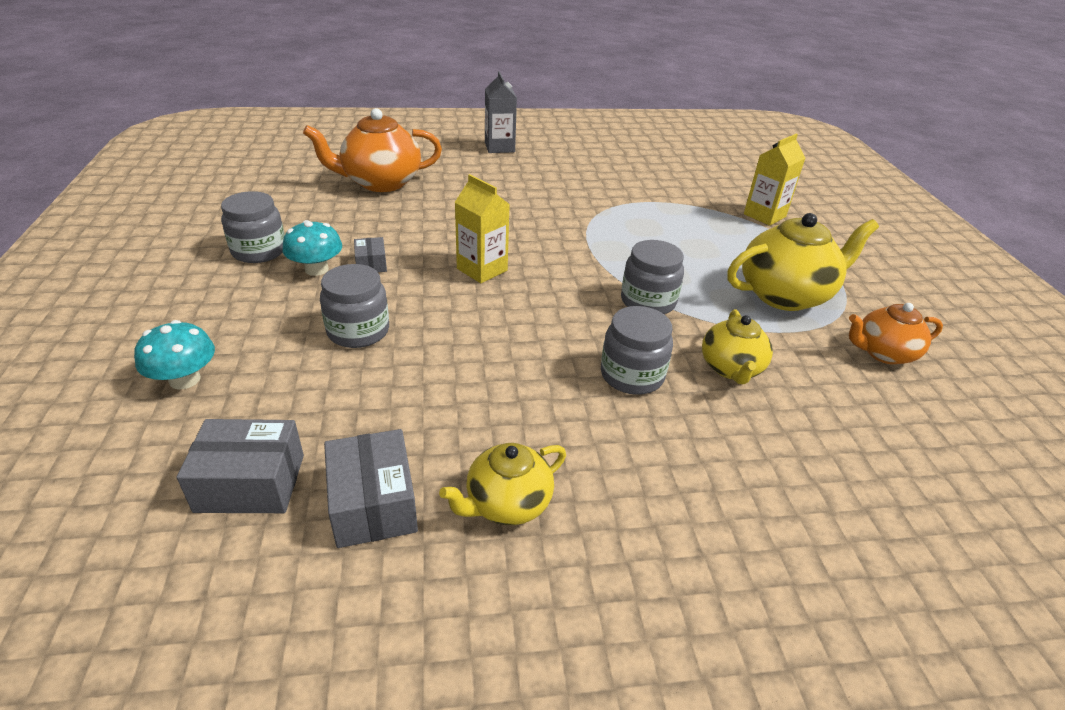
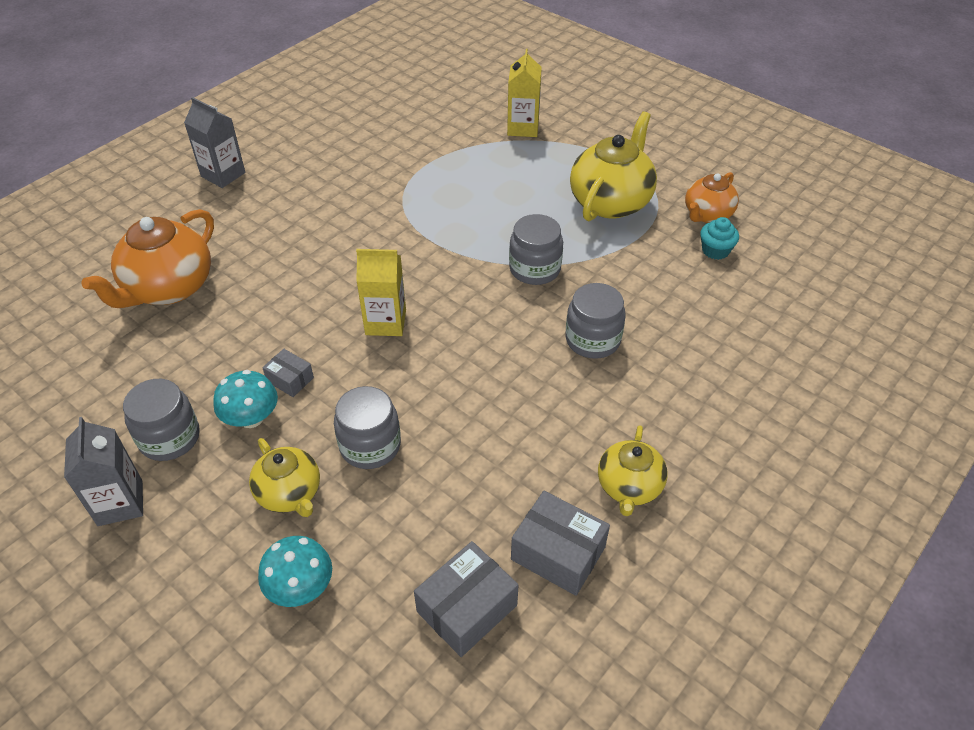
camera: 40 degrees left, 10 degrees up
yellow teapot [702,309,773,384] -> yellow teapot moved to [249,438,320,517]
none -> grey carton [64,417,143,526]
none -> turquoise cupcake [700,217,739,260]

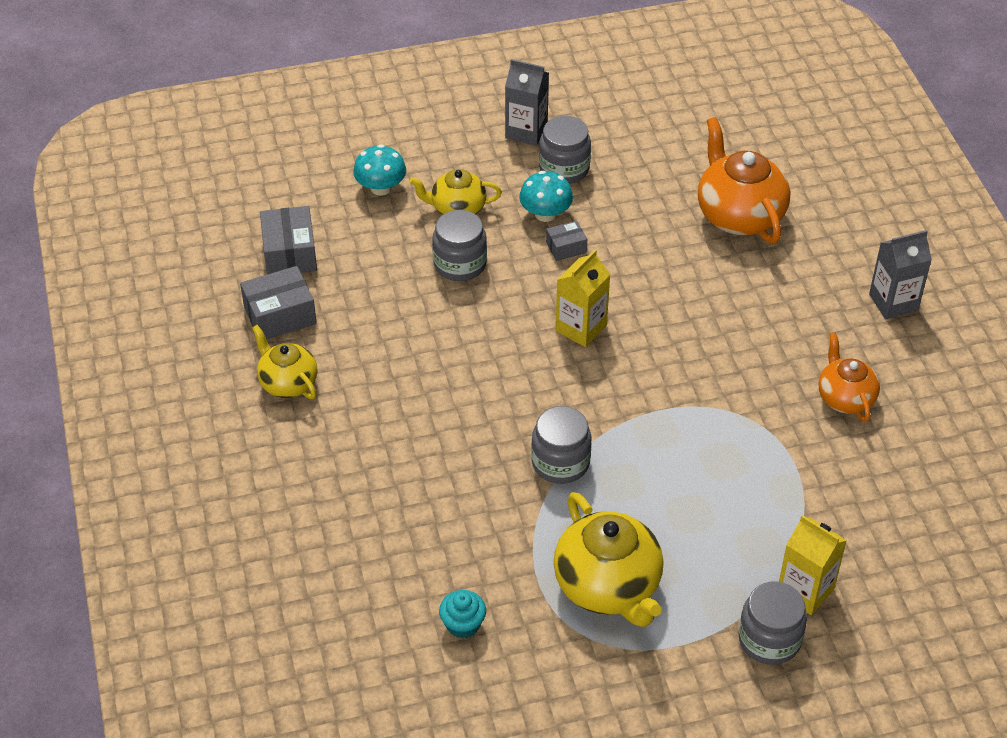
camera: 125 degrees right, 0 degrees up
grey jar [565,283,626,359] -> grey jar moved to [739,582,807,665]
orange teapot [685,172,739,223] -> orange teapot moved to [819,333,880,422]

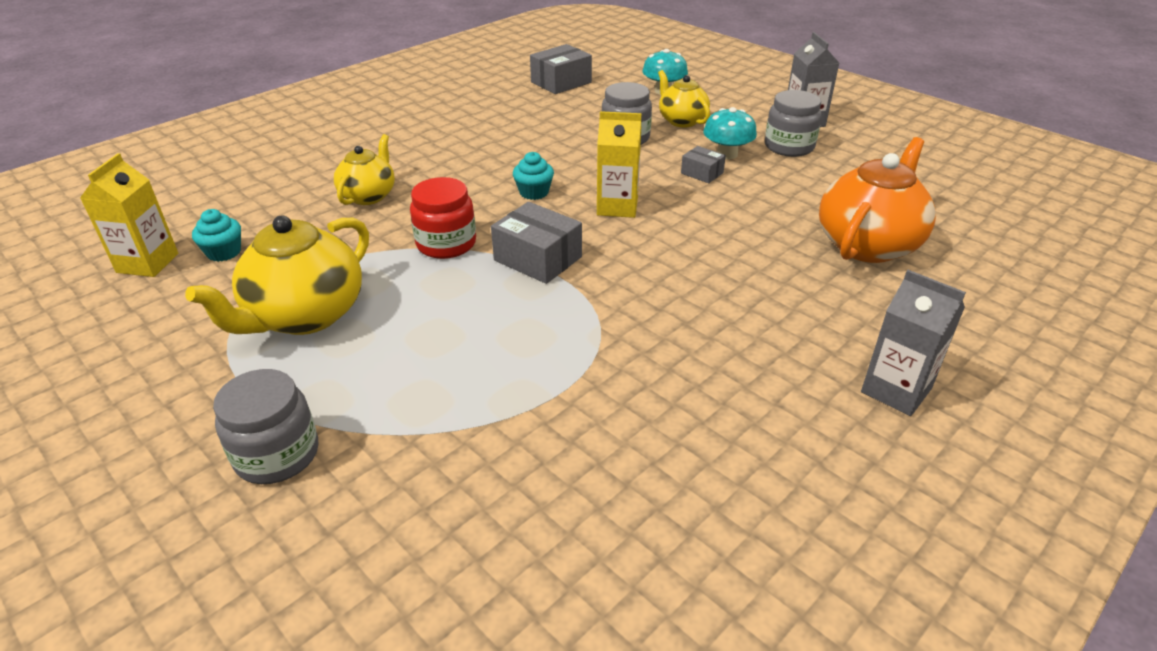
camera: 60 degrees right, 10 degrees down
grey box [240,266,317,339] -> grey box moved to [491,202,582,284]
yellow teapot [252,325,318,399] -> yellow teapot moved to [334,134,395,205]
grey jar [531,406,592,484] -> red jar [410,177,476,259]
yellow carton [779,515,847,615] -> yellow carton moved to [80,153,178,277]
orange teapot [819,333,880,422] -> none
none -> turquoise cupcake [513,152,554,200]

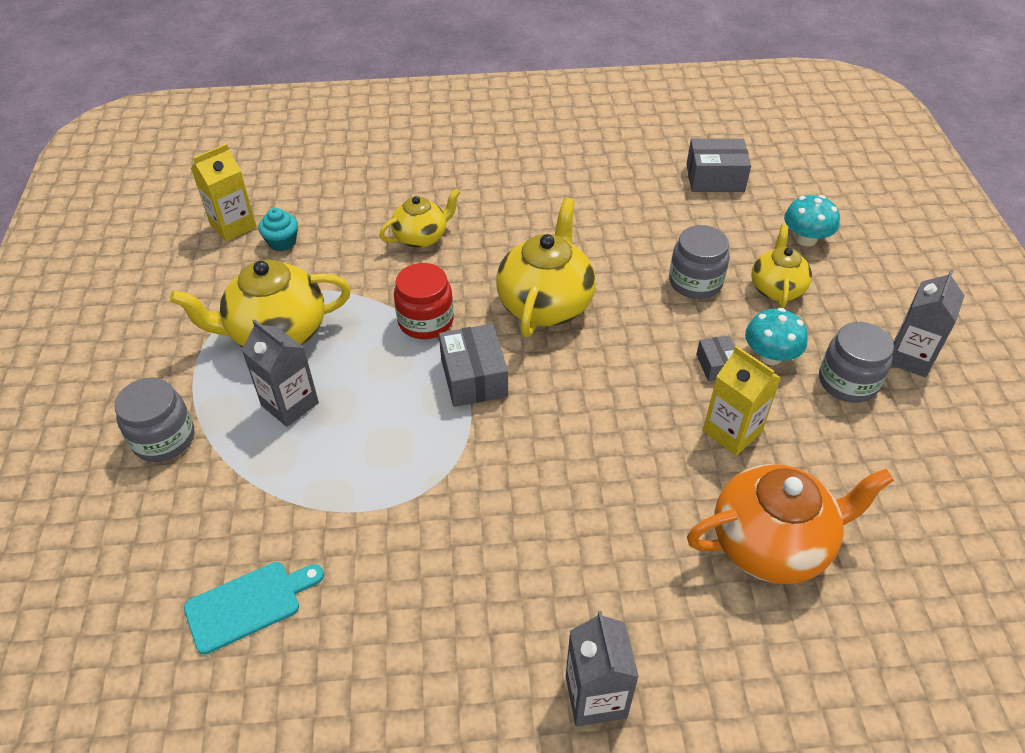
camera: 40 degrees right, 10 degrees up
turquoise cupcake [513,152,554,200] -> yellow teapot [496,198,596,337]
yellow carton [597,111,641,218] -> yellow carton moved to [703,346,781,456]
none -> turquoise cutting board [184,562,324,655]
none -> grey carton [241,319,319,427]

